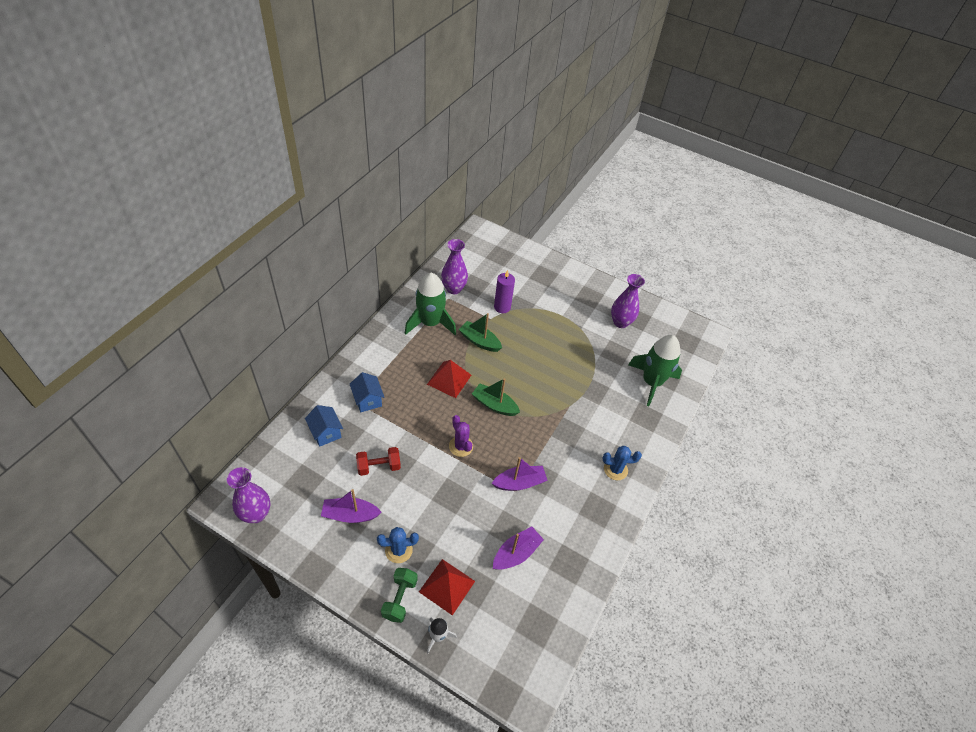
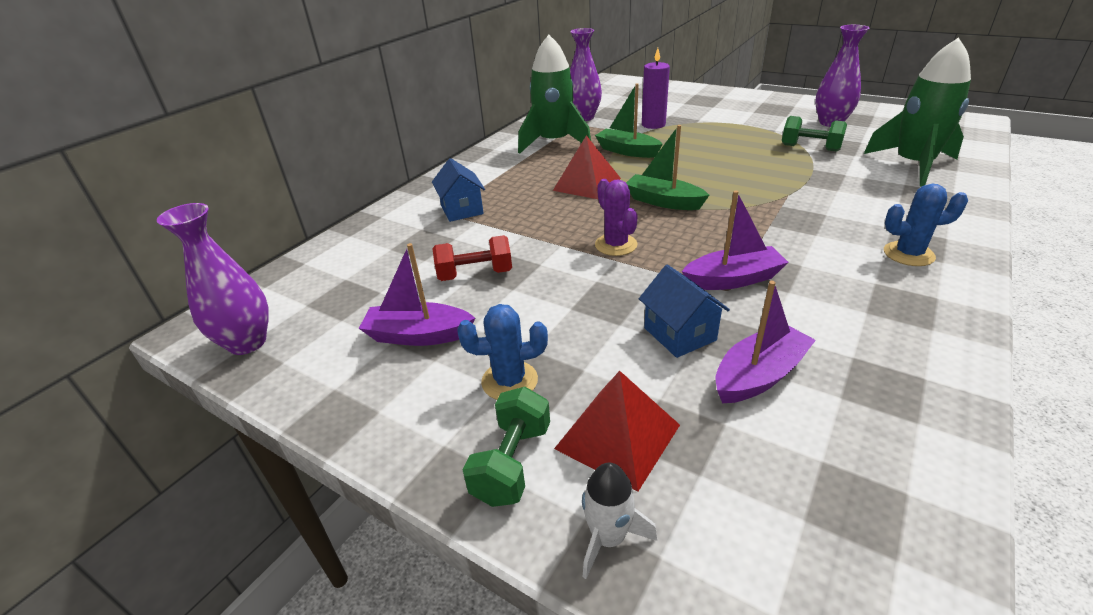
camera: 10 degrees right, 15 degrees down
blue house [305,405,343,447] -> blue house moved to [639,264,730,358]
none -> green dumbbell [782,116,847,152]

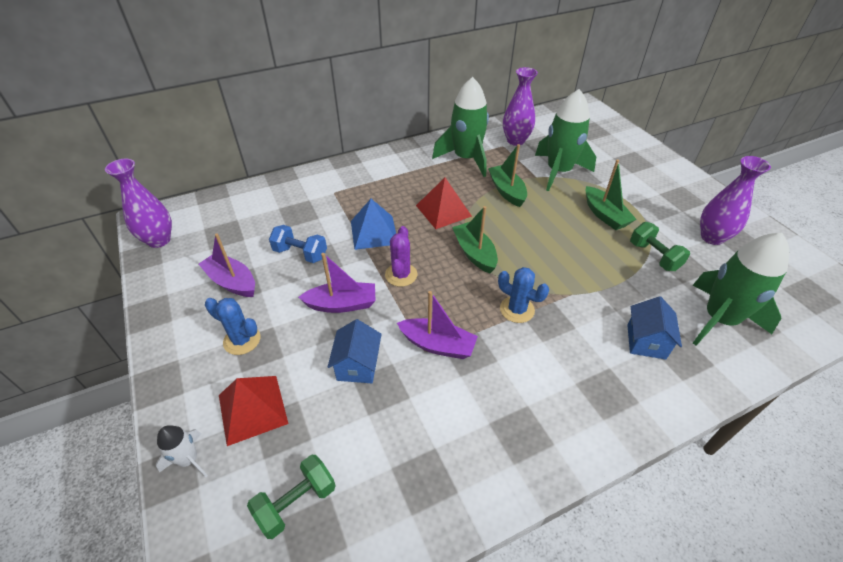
camera: 30 degrees right, 10 degrees up
blue house [432,158,485,222] -> blue house moved to [627,296,682,360]
red dumbbell [432,235,512,281] -> blue dumbbell [269,225,327,263]
green dumbbell [462,387,550,507] -> green dumbbell moved to [247,454,336,539]
purple candle [642,48,670,129] -> green rocket [535,89,596,191]
purple boat [715,280,816,403] -> purple boat moved to [298,253,376,313]
blue cactus [884,184,968,266] -> blue cactus moved to [498,267,549,323]
none -> blue pyramid [351,199,396,250]
none -> green boat [586,160,637,230]

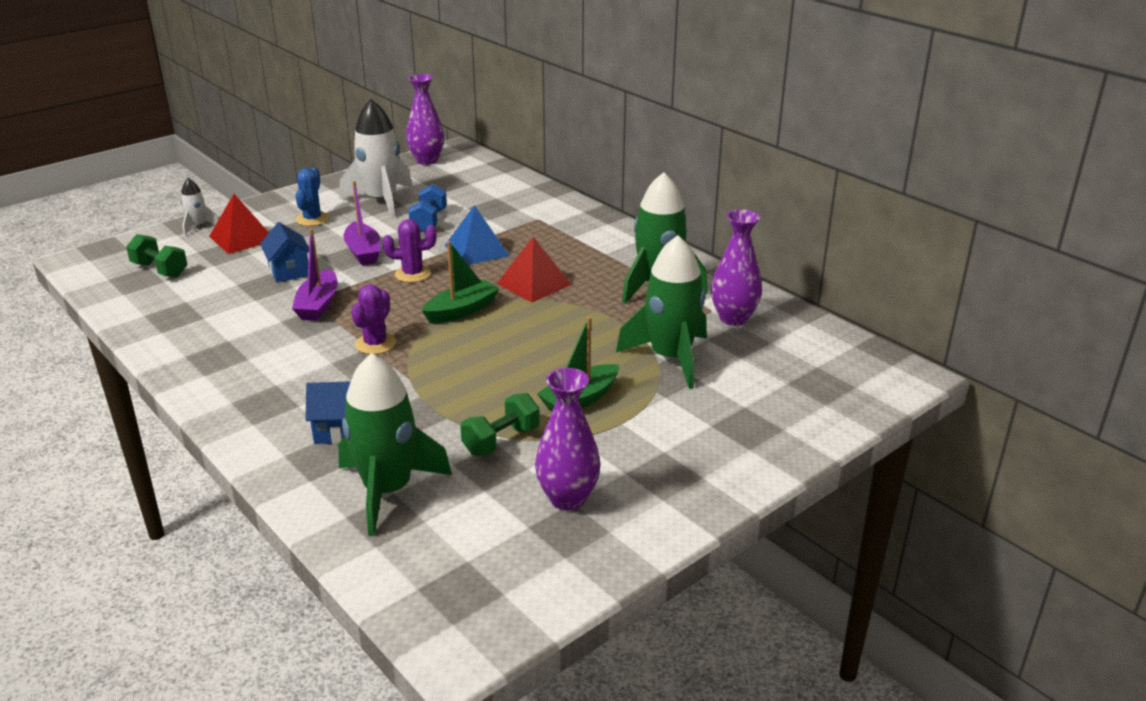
camera: 75 degrees right, 15 degrees down
purple boat [198,233,255,297] -> white rocket [340,99,412,218]
blue house [328,319,382,383] -> blue house turned 75 degrees clockwise [260,222,309,283]
green boat [488,144,527,207] -> none
blue cactus [498,267,549,323] -> purple cactus [351,284,396,354]

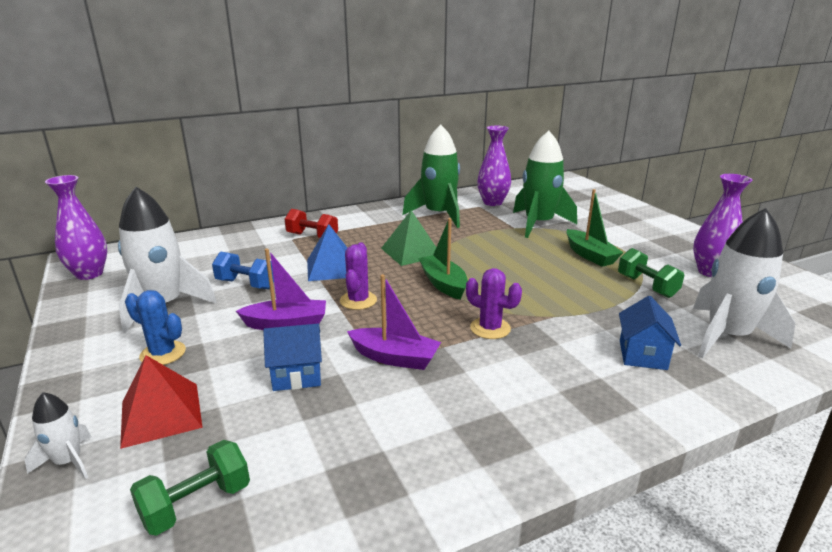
camera: 75 degrees left, 5 degrees down
green rocket [338,353,452,536] -> white rocket [693,208,795,358]
red pyramid [497,237,572,303] -> green pyramid [381,210,436,266]
none -> red dumbbell [285,209,338,238]

